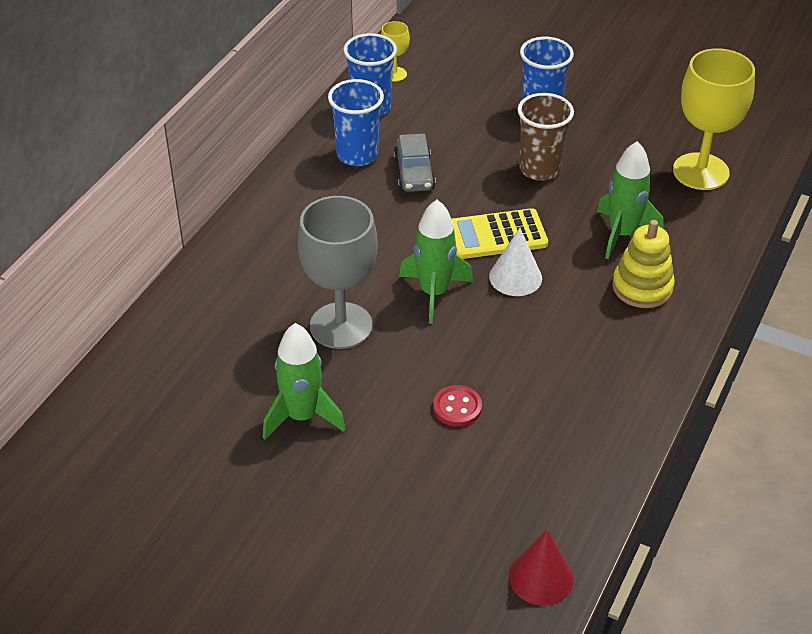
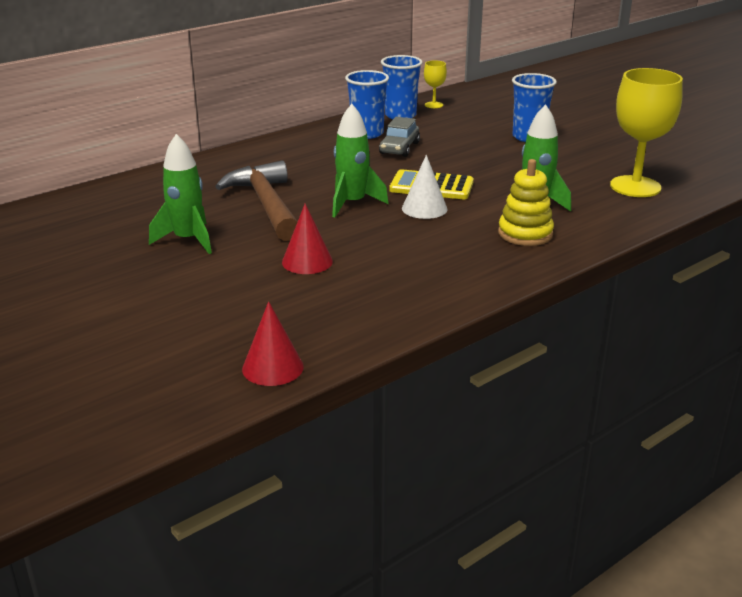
camera: 25 degrees right, 15 degrees down
grey goblet [298,196,378,349] -> brown hammer [215,160,298,241]
red button [433,385,482,427] -> red cone [282,204,333,274]
brown cup [517,93,574,181] -> none

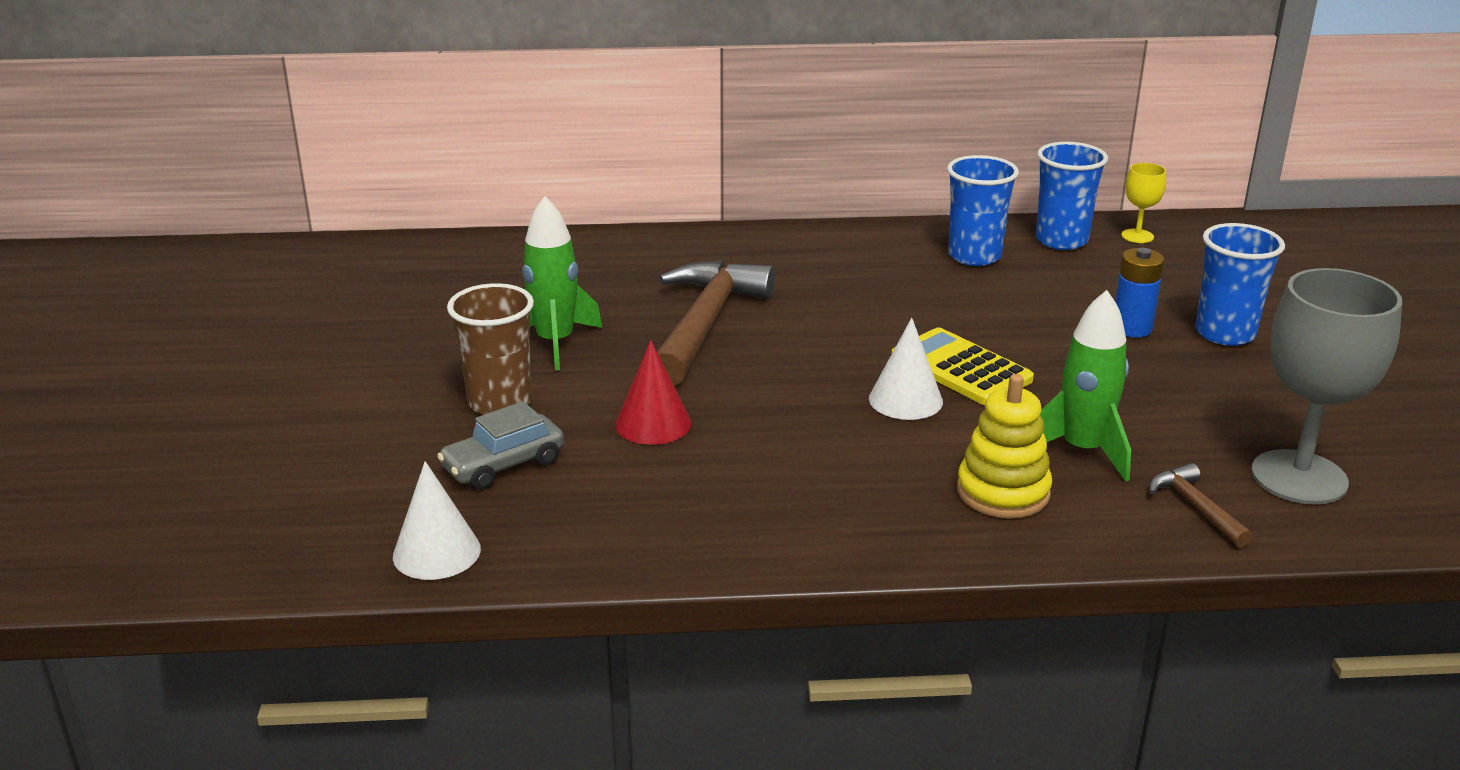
camera: 35 degrees right, 0 degrees up
red cone [242,301,304,386] -> white cone [393,461,481,580]
green rocket [332,104,389,218] -> none
grey car [379,117,420,157] -> grey car moved to [437,401,564,490]
yellow goblet [610,68,683,197] -> grey goblet [1251,268,1402,505]
none -> brown cup [447,283,534,415]
none -> blue battery [1115,248,1164,338]
none -> brown hammer [1149,463,1253,548]

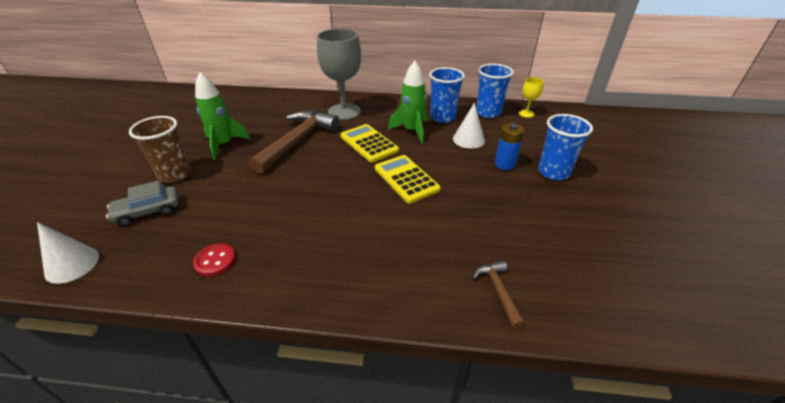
camera: 10 degrees right, 10 degrees up
red cone [616,340,691,445] -> none
white cone [869,318,943,420] -> white cone moved to [453,103,485,149]
yellow stacking toy [957,374,1052,519] -> none
green rocket [1040,290,1131,482] -> green rocket moved to [388,61,427,144]
grey goblet [1251,268,1402,505] -> grey goblet moved to [317,29,361,120]
none -> red button [193,243,236,277]
none -> yellow calculator [340,124,399,163]

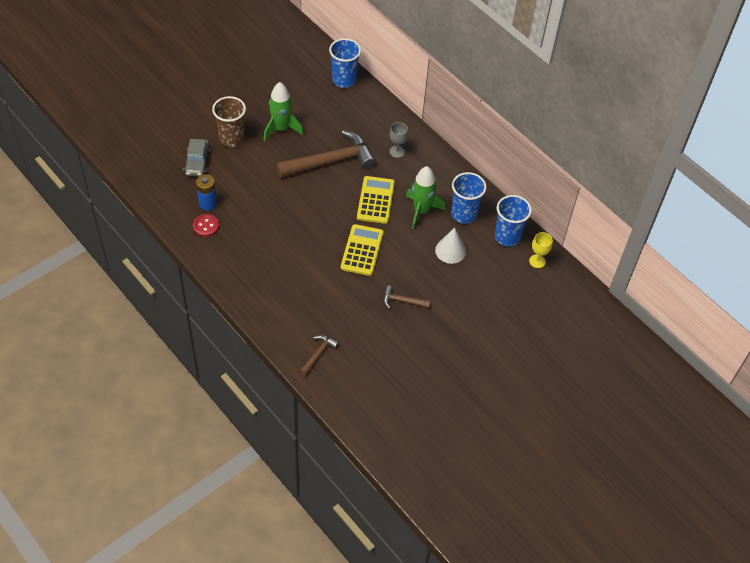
camera: 40 degrees right, 15 degrees up
white cone [37,222,99,284] -> none
grey car [106,180,179,226] -> grey car turned 105 degrees counterclockwise [184,139,211,177]
grey goblet [317,29,361,120] -> grey goblet [389,122,408,158], size x0.46
blue battery [495,123,524,170] -> blue battery moved to [196,174,217,211]
blue cup [538,114,593,180] -> blue cup moved to [329,38,361,88]
none -> brown hammer [383,286,431,309]

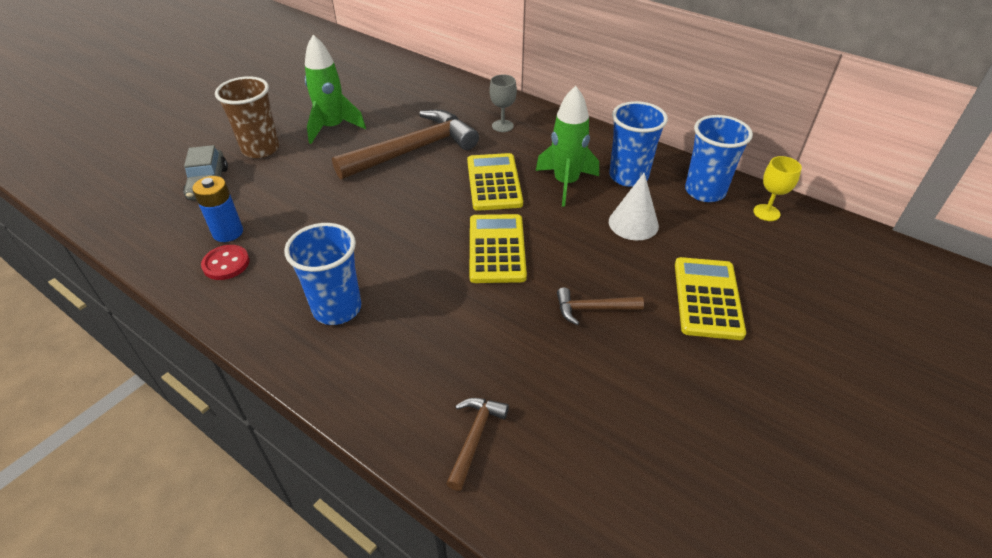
camera: 10 degrees left, 10 degrees down
blue cup [329,38,361,88] -> blue cup moved to [284,223,362,325]
none -> yellow calculator [675,257,746,340]

